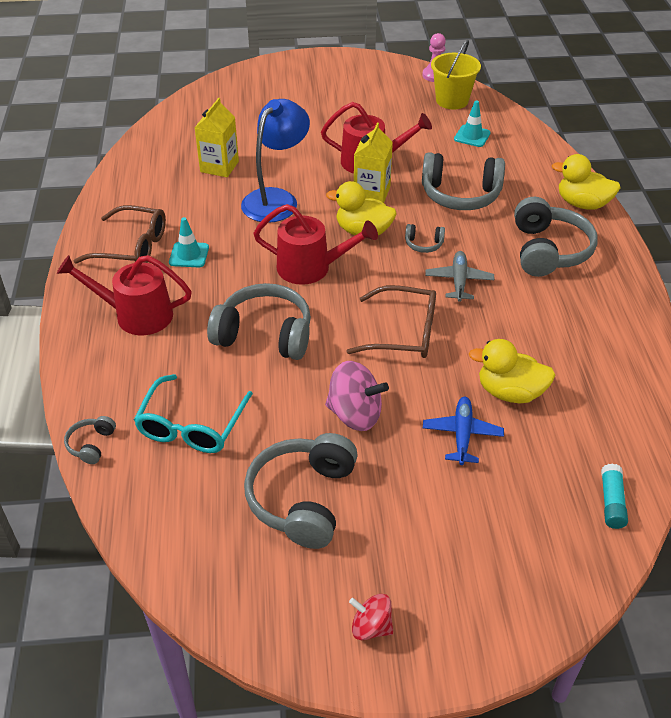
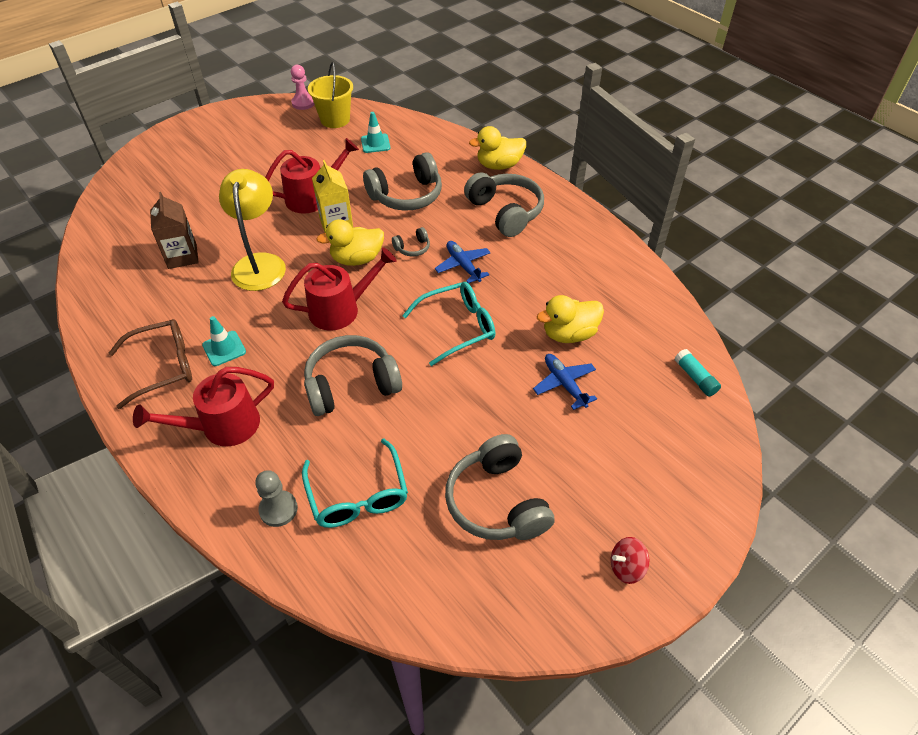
camera: 35 degrees left, 5 degrees up
grey headphones [64,416,116,464] -> none
yellow carton [195,98,239,177] -> brown carton [150,192,199,269]
blue lamp [241,99,310,223] -> yellow lamp [219,169,286,291]
pink spinning top [325,361,389,431] -> none
brown glasses [346,285,436,358] -> turquoise glasses [402,282,495,366]
grey plane [425,251,494,302] -> blue plane [435,241,491,283]
none -> grey pawn [255,470,298,527]

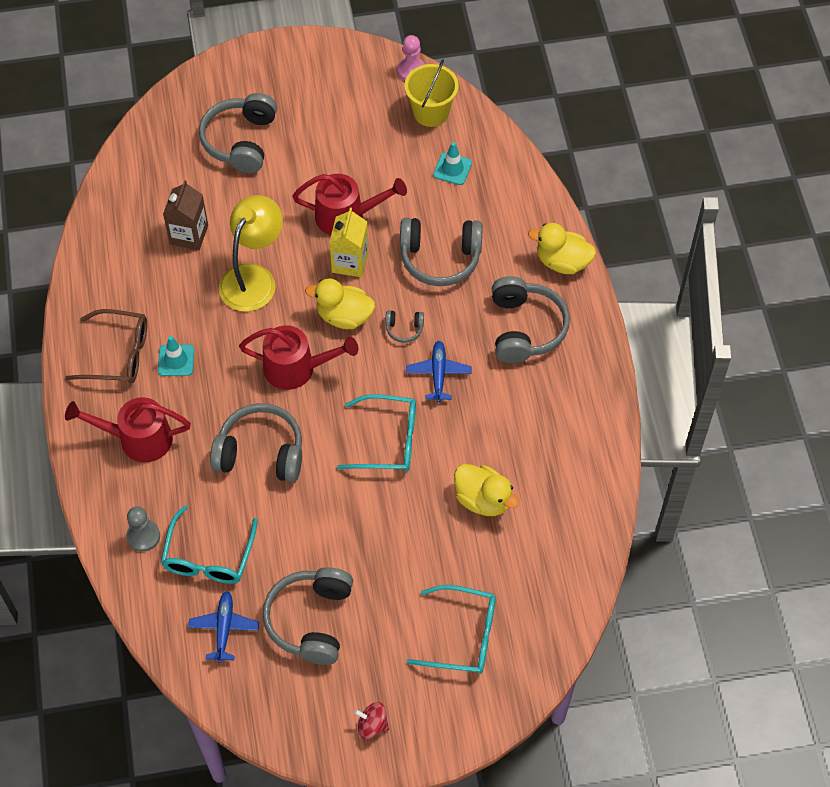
camera: 30 degrees right, 10 degrees up
blue plane [533,354,597,410] -> blue plane moved to [188,591,259,663]
yellow duck [537,295,604,343] -> yellow duck turned 150 degrees counterclockwise [454,464,519,516]
turquoise glue stick [674,349,721,397] -> none
none -> grey headphones [199,93,277,173]
none -> turquoise glasses [407,585,496,674]

